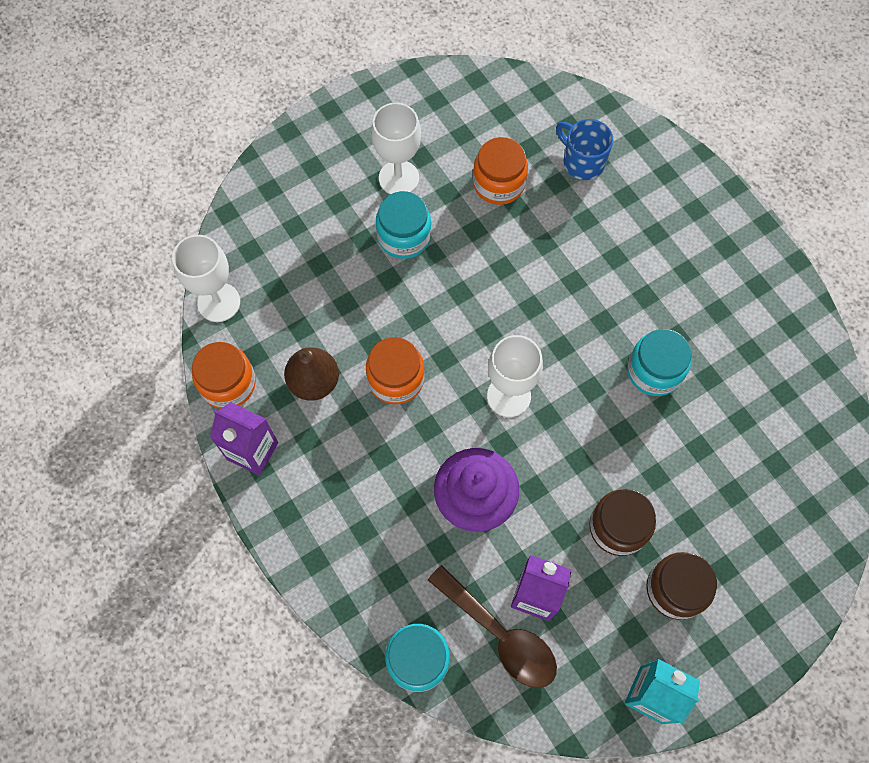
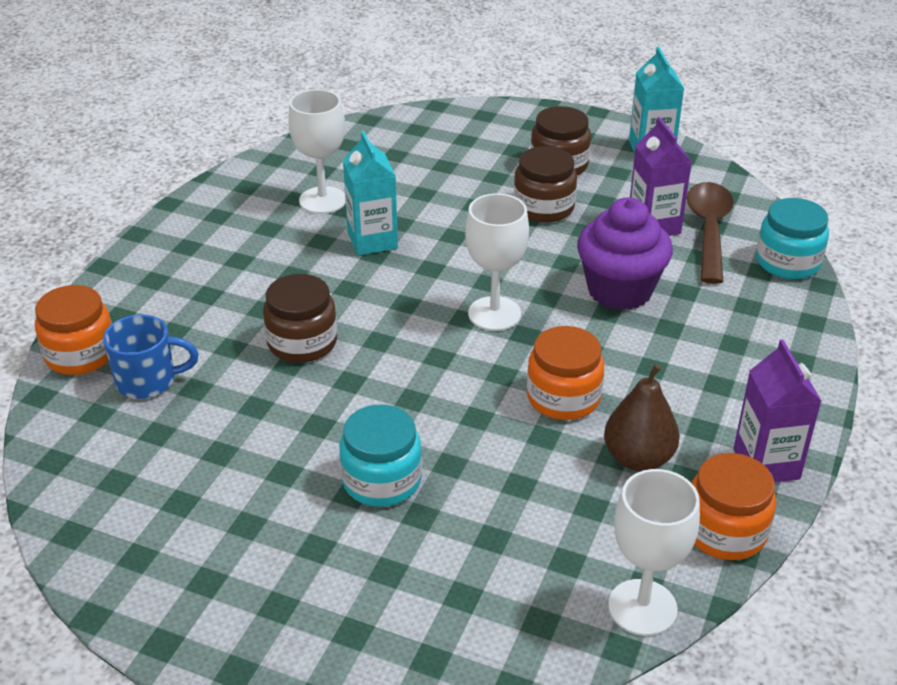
camera: 125 degrees left, 30 degrees down
white goblet [371,102,421,194] -> white goblet moved to [288,89,346,214]
orange jar [473,137,528,205] -> orange jar moved to [35,285,112,375]
blue mug [556,119,613,180] -> blue mug turned 105 degrees counterclockwise [103,314,199,399]
turquoise jar [627,329,692,396] -> turquoise carton [343,131,398,255]
none -> brown jar [263,274,337,363]

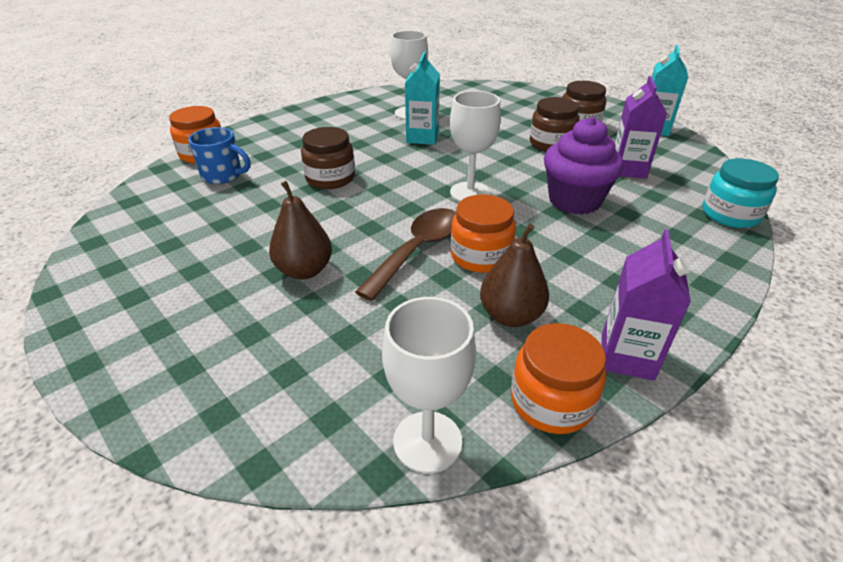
camera: 25 degrees right, 0 degrees up
turquoise jar [339,404,422,507] -> brown pear [269,181,332,279]
brown spoon [686,182,734,284] -> brown spoon moved to [355,208,456,301]

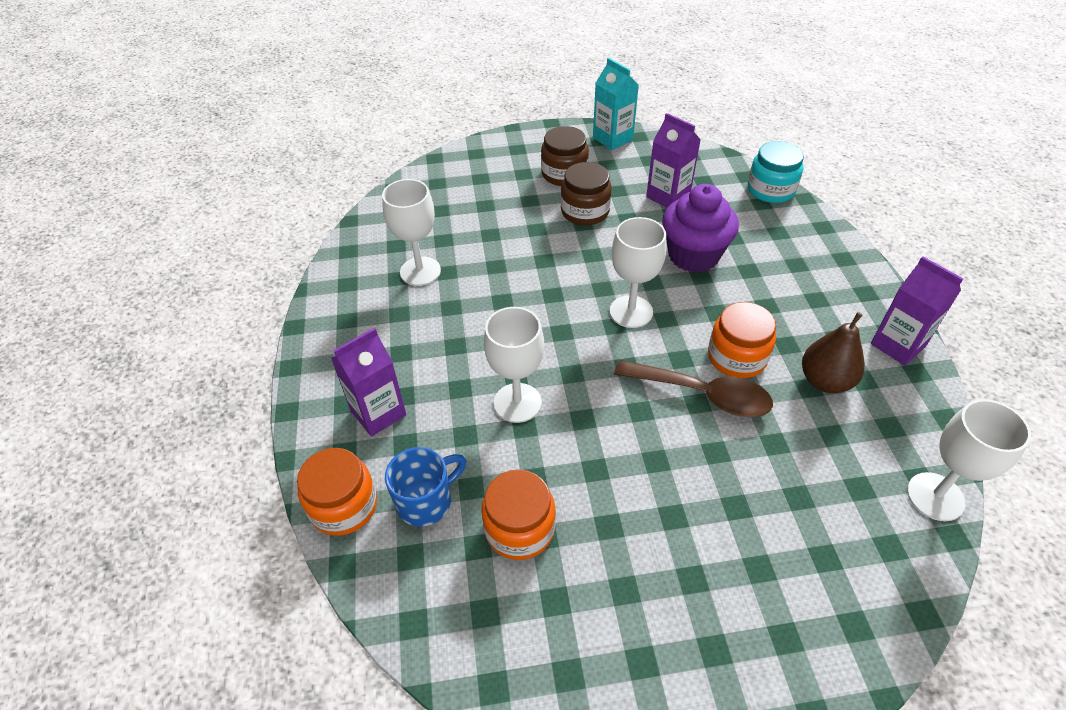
camera: 55 degrees left, 10 degrees up
brown pear [269,181,332,279] -> none
brown jar [301,127,355,189] -> white goblet [484,307,544,423]
brown spoon [355,208,456,301] -> brown spoon turned 135 degrees clockwise [614,360,773,417]
turquoise carton [405,51,440,145] -> none
orange jar [511,323,606,434] -> orange jar moved to [481,470,556,560]
none -> purple carton [331,327,406,437]

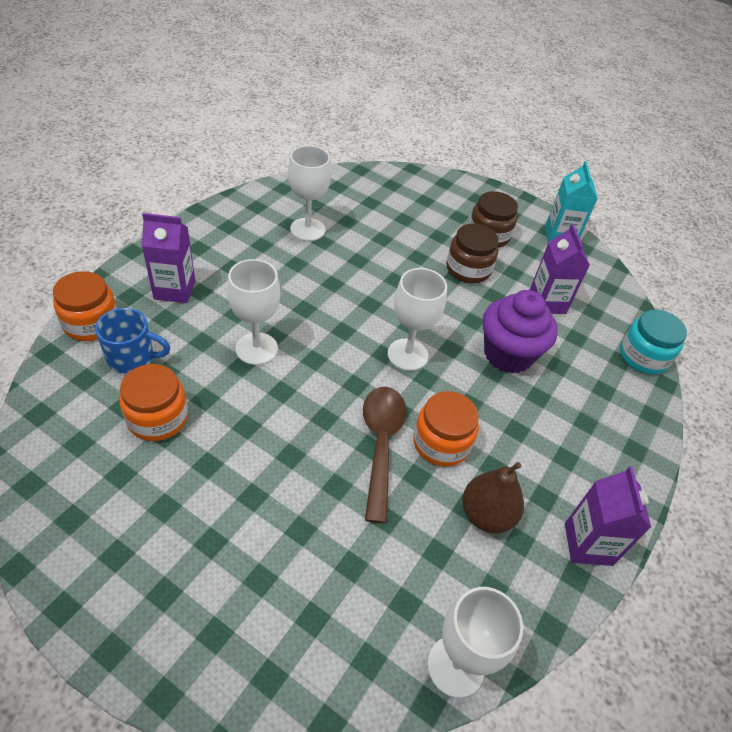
camera: 35 degrees right, 0 degrees up
brown spoon [614,360,773,417] -> brown spoon turned 150 degrees counterclockwise [363,387,407,523]

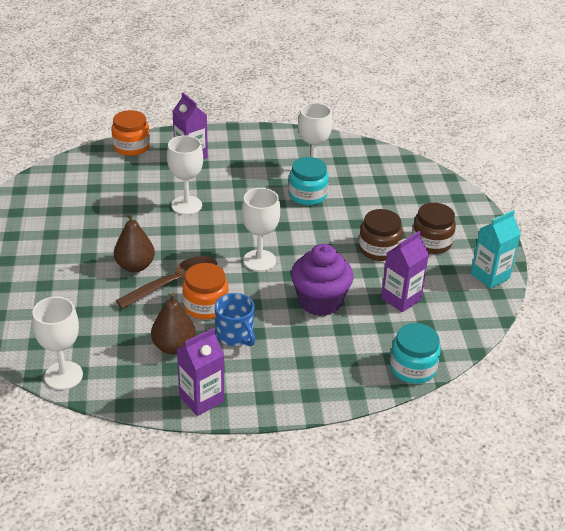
camera: 55 degrees right, 10 degrees down
blue mug [95,308,170,373] -> blue mug moved to [215,293,255,346]
orange jar [119,364,188,441] -> none
none -> brown pear [114,213,155,272]
none -> turquoise jar [288,157,329,205]

